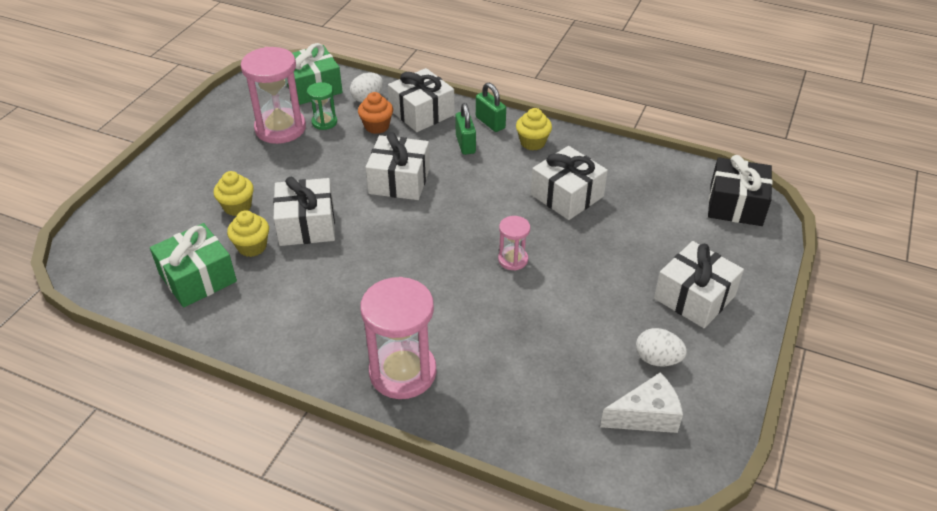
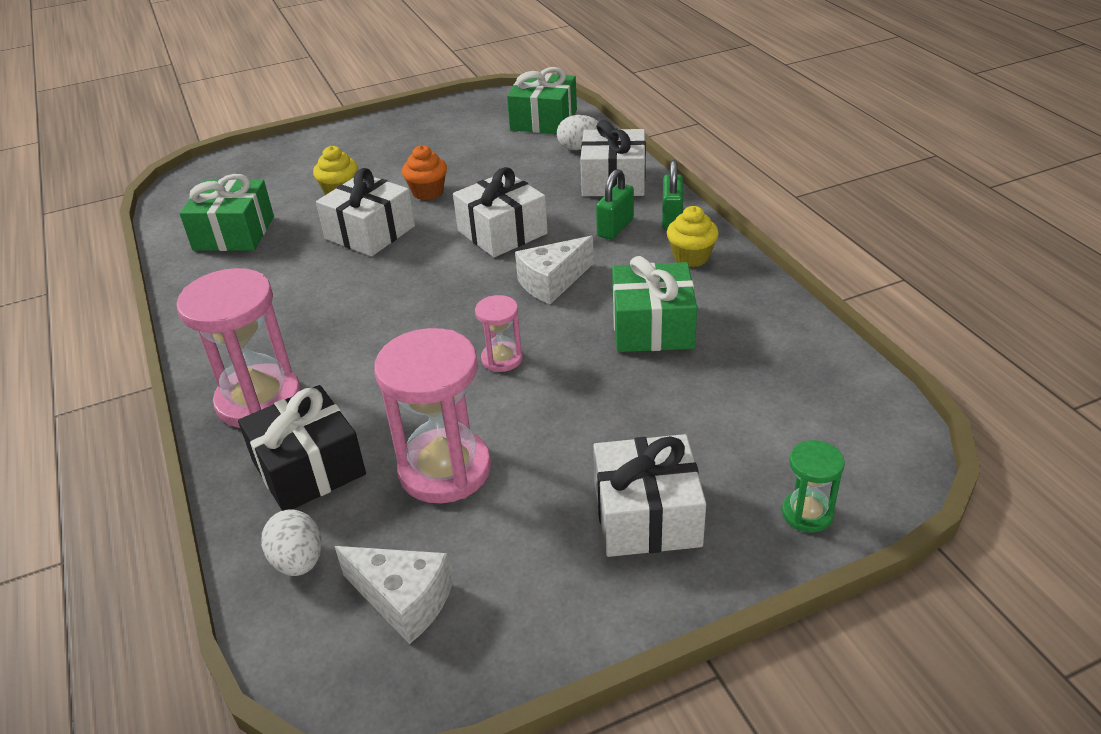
camera: 45 degrees right, 5 degrees down
yellow cupcake [227,210,269,257] -> none
pink hourglass [241,47,306,144] -> pink hourglass moved to [374,328,491,503]
green hourglass [307,82,337,130] -> green hourglass moved to [782,440,845,532]
orange cupcake [358,92,393,134] -> orange cupcake moved to [402,145,447,200]
white gift [531,146,608,220] -> green gift [612,256,697,352]
white egg [636,328,687,367] -> white egg moved to [261,509,322,576]
black gift [708,155,773,226] -> black gift moved to [238,385,366,511]
none -> white cheese [515,236,594,304]

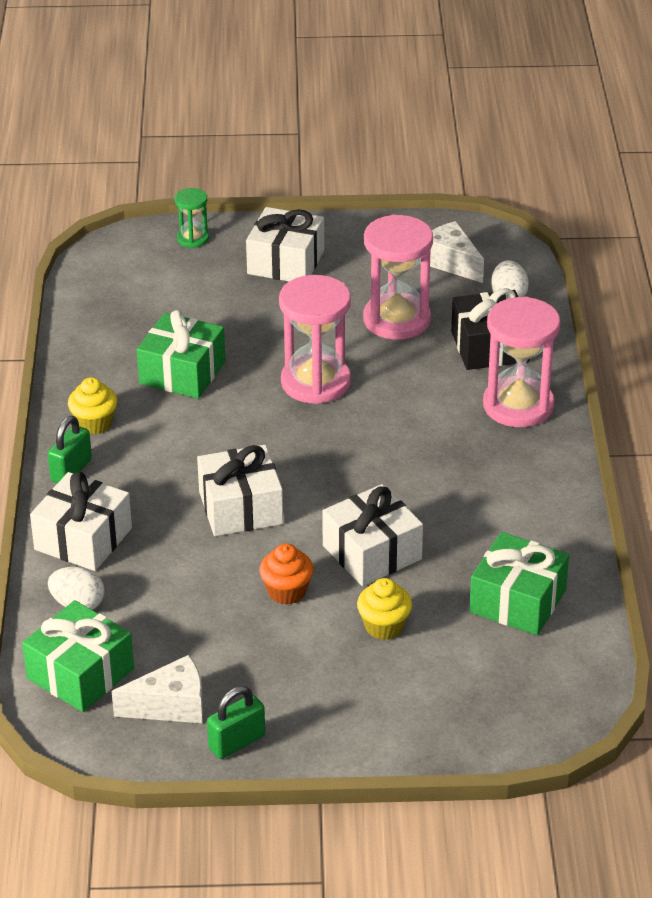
camera: 160 degrees left, 0 degrees up
pink hourglass [475,295,523,372] -> pink hourglass [279,275,351,404], size x1.98
white cheese [515,236,594,304] -> white cheese moved to [112,655,203,723]
green padlock [596,169,634,240] -> green padlock moved to [207,686,265,759]

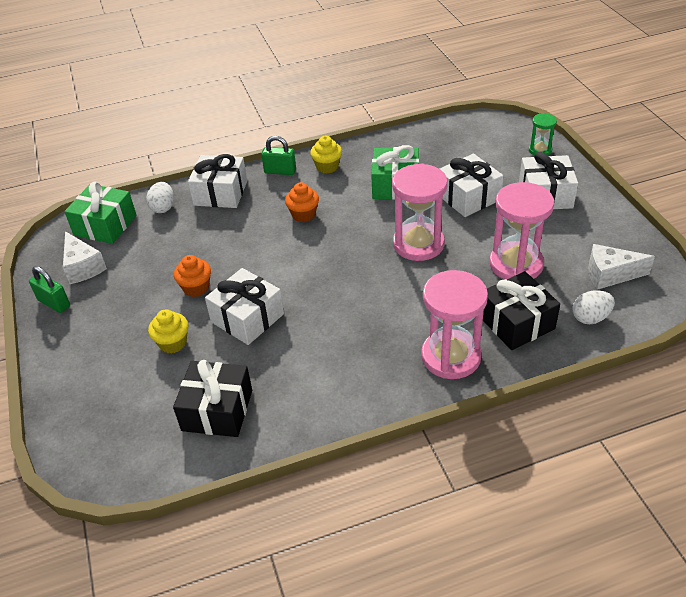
camera: 75 degrees right, 5 degrees up
white gift [197,445,283,536] -> white gift moved to [440,154,503,217]
white cheese [420,221,484,283] -> white cheese turned 120 degrees counterclockwise [588,244,655,290]
green gift [469,532,569,635] -> black gift [173,360,252,437]
none -> orange cupcake [285,182,319,222]

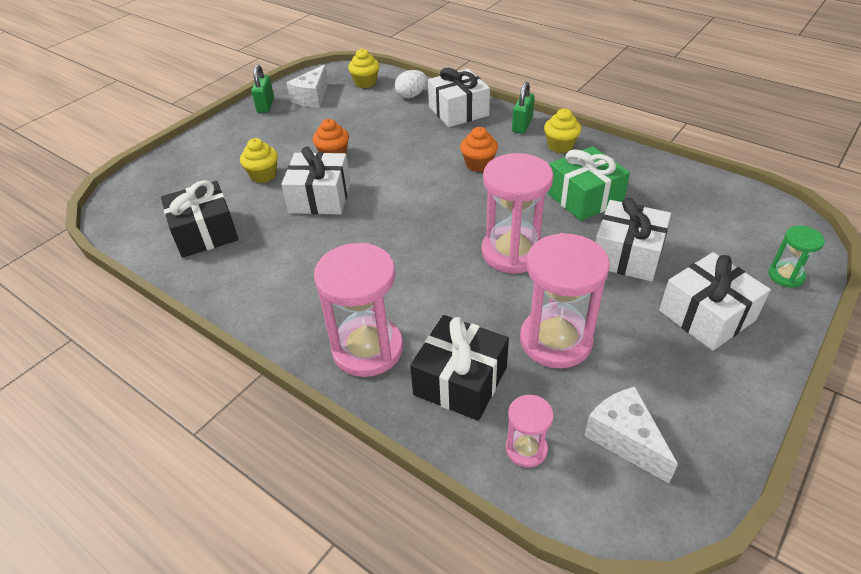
camera: 55 degrees right, 0 degrees up
green gift [64,182,137,244] -> yellow cupcake [348,49,379,88]
green padlock [261,136,296,175] -> green padlock turned 45 degrees clockwise [512,82,535,134]
white egg [572,291,615,324] -> pink hourglass [506,395,554,467]

